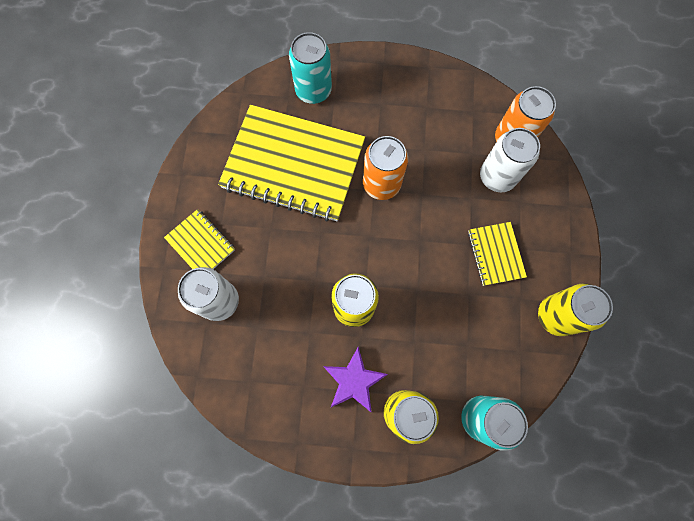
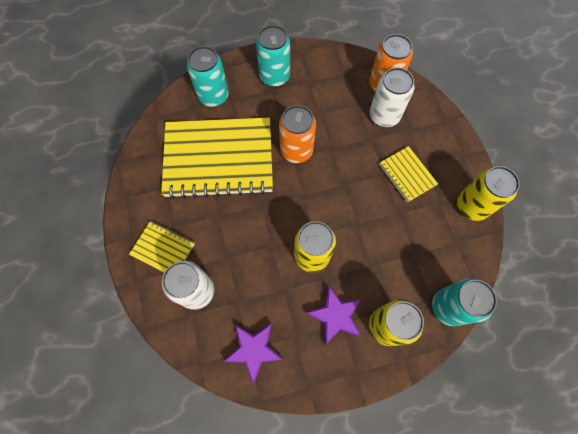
camera: 20 degrees left, 5 degrees down
none -> purple star [224,323,284,384]
none -> turquoise can [256,25,290,87]

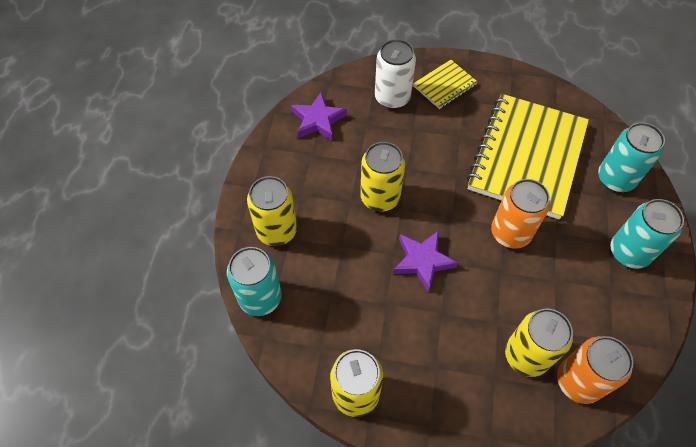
camera: 115 degrees right, 10 degrees down
purple star [306,286,362,345] -> purple star moved to [393,231,458,292]
white can [369,67,414,127] -> yellow can [505,309,573,377]
yellow notebook [379,146,438,203] -> none

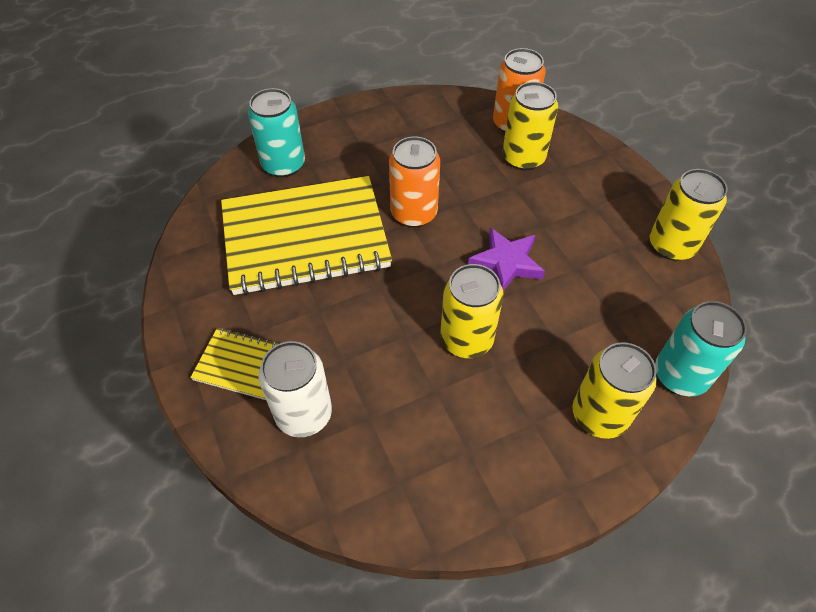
camera: 125 degrees left, 5 degrees down
purple star [291,92,347,141] -> none
turquoise can [610,199,684,269] -> none

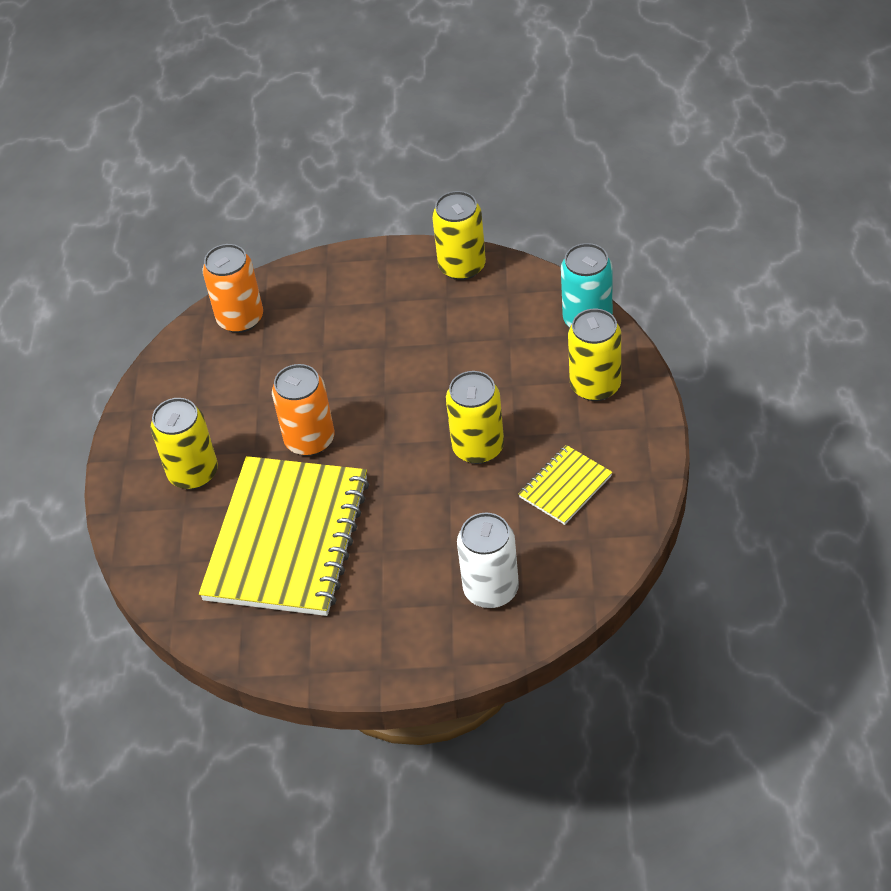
camera: 60 degrees left, 5 degrees down
yellow notebook [190,328,278,400] -> yellow notebook moved to [519,445,612,525]
turquoise can [248,88,305,177] -> none
purple star [468,227,545,291] -> none
yellow can [502,82,558,170] -> yellow can moved to [151,398,218,490]

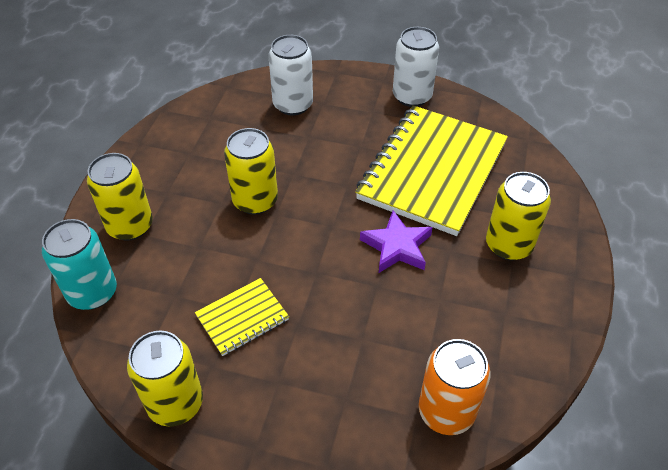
camera: 170 degrees left, 0 degrees up
orange can [272,364,334,456] -> purple star [360,210,433,273]
yellow notebook [519,445,612,525] -> yellow notebook moved to [195,278,289,356]
none -> white can [393,27,439,107]

